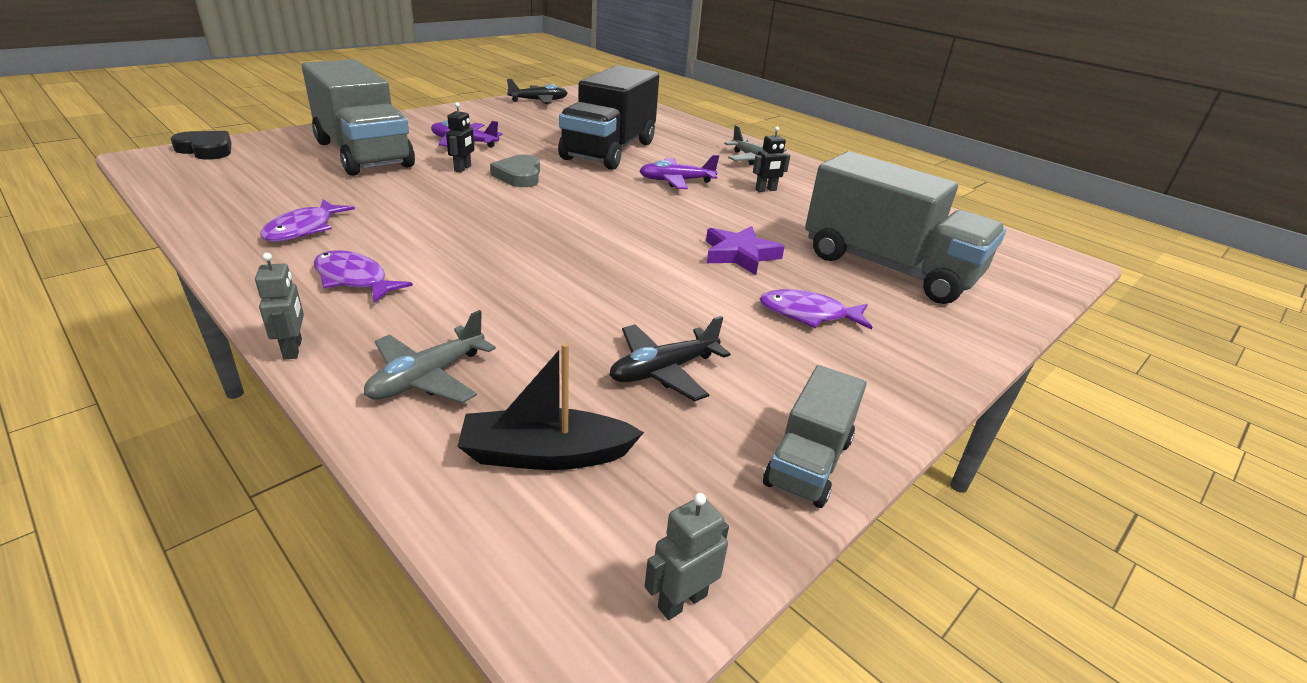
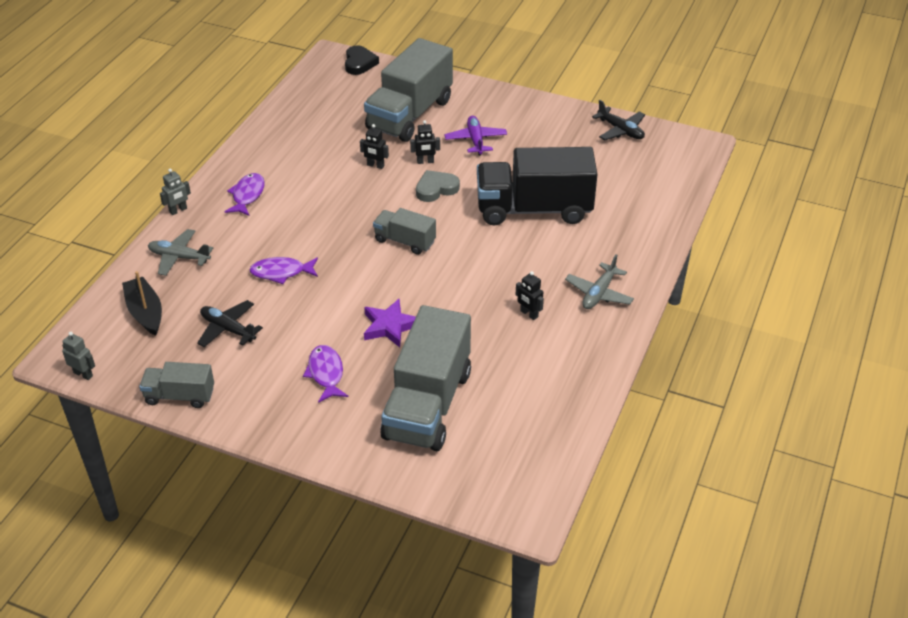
camera: 70 degrees right, 10 degrees up
purple fish [260,199,355,242] -> purple fish moved to [249,257,318,284]
purple plane [639,155,719,189] -> none
none -> black robot [360,124,389,169]
none -> grey truck [373,208,436,255]

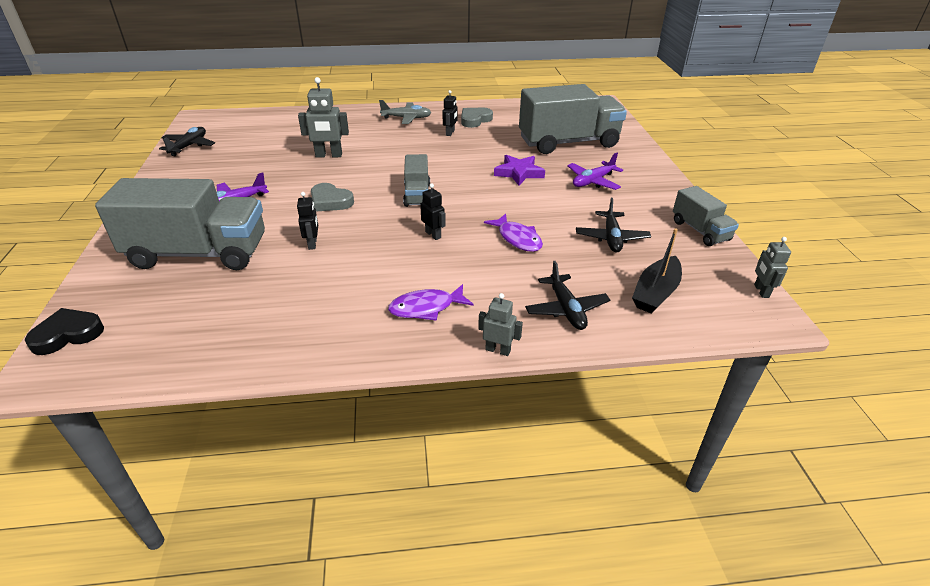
camera: 120 degrees left, 5 degrees down
grey plane [148,229,213,276] -> black plane [525,261,610,330]
purple fish [303,345,348,403] -> purple plane [567,153,623,190]
black robot [410,120,440,164] -> black robot moved to [420,184,446,240]
black truck [477,147,598,226] -> grey robot [298,77,349,158]
none -> grey heart [461,107,493,128]

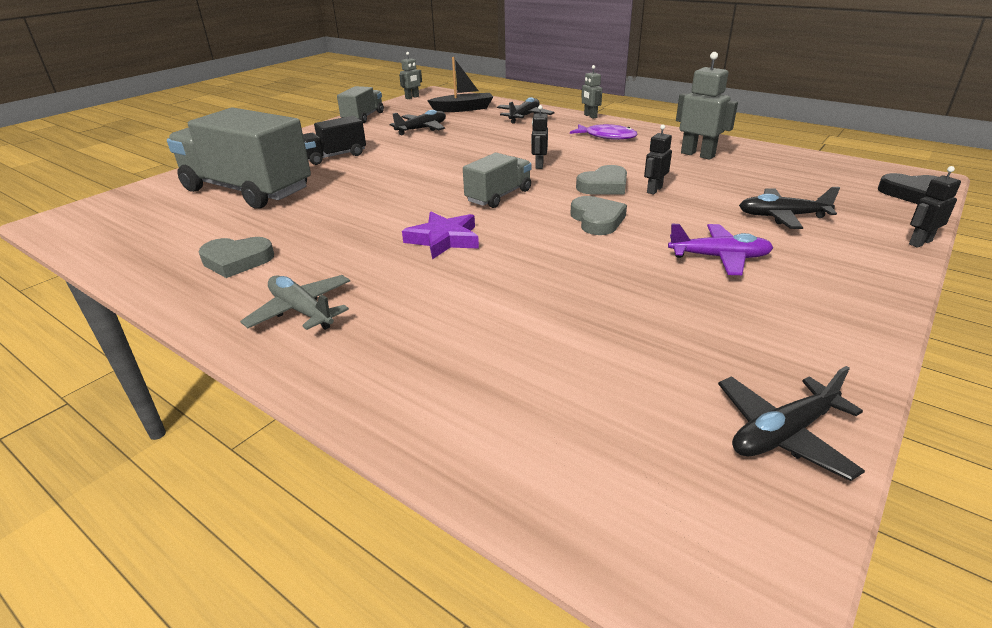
camera: 135 degrees left, 5 degrees down
grey truck [95,178,265,270] -> black plane [739,187,840,229]
grey robot [298,77,349,158] -> grey robot moved to [676,52,738,160]
black robot [443,90,458,136] -> black robot moved to [909,166,961,248]
purple fish [484,214,543,252] -> none
purple star [494,155,545,186] -> purple star moved to [402,212,479,259]
purple plane [567,153,623,190] -> black truck [303,116,366,165]
none -> grey heart [576,165,627,195]

